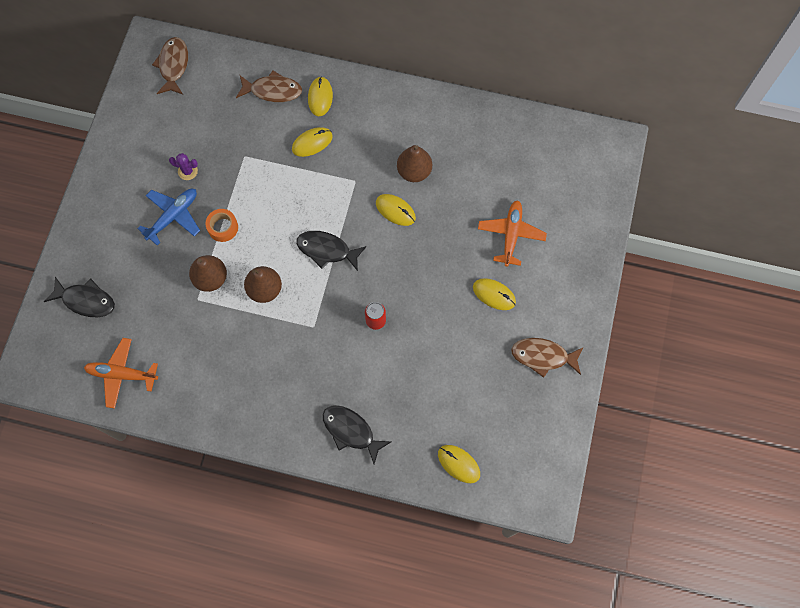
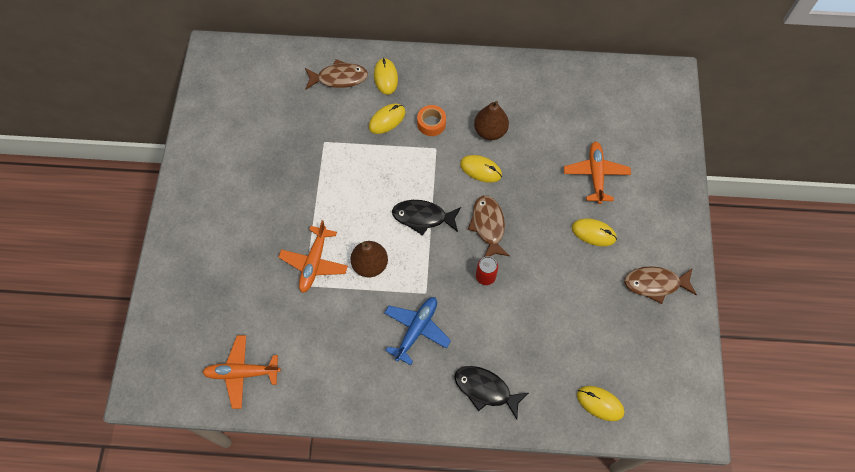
camera: 10 degrees left, 5 degrees down
black fish [44,277,115,317] -> none
blue plane [138,189,200,245] -> blue plane moved to [384,297,451,365]
brown fish [152,37,188,95] -> brown fish moved to [468,195,510,257]
purple cactus [169,153,198,180] -> none
brown pear [189,255,227,292] -> orange plane [279,220,348,293]
orange tape [205,209,238,242] -> orange tape moved to [417,105,446,136]

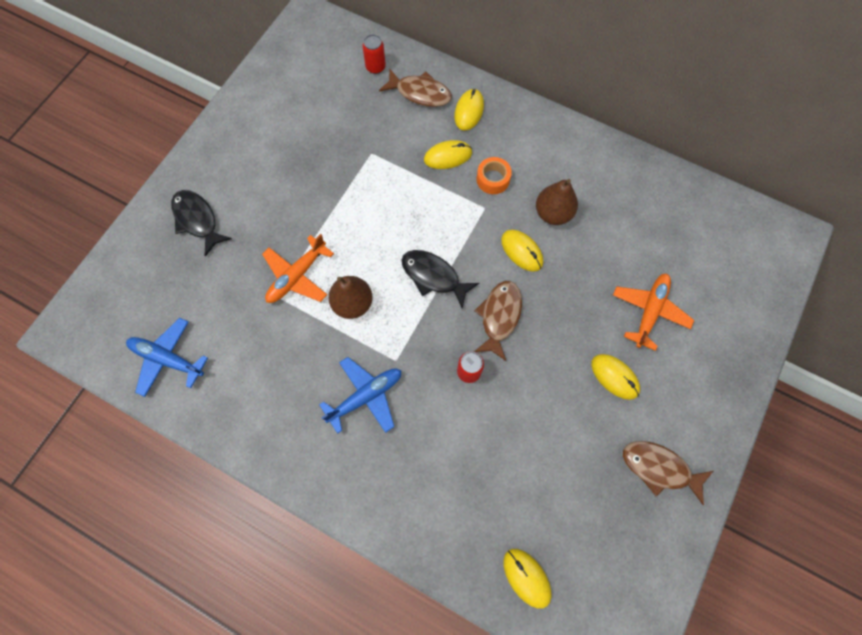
camera: 25 degrees right, 5 degrees up
orange plane [202,335,281,409] -> blue plane [126,318,208,397]
black fish [454,366,529,419] -> black fish moved to [171,190,232,257]
none -> red can [362,34,386,74]

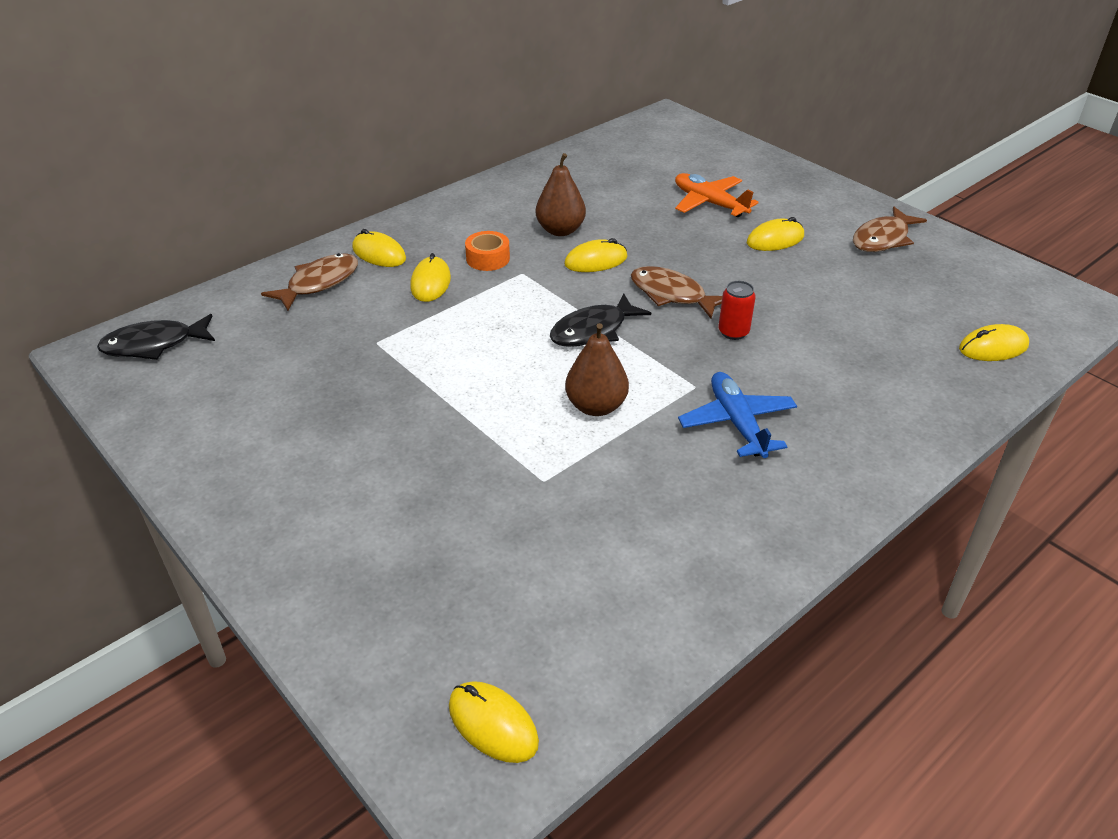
camera: 70 degrees left, 30 degrees down
blue plane [126,318,208,397] -> none
black fish [171,190,232,257] -> black fish moved to [97,314,215,360]
orange plane [262,234,334,303] -> none
red can [362,34,386,74] -> none
none -> yellow mouse [449,681,539,763]

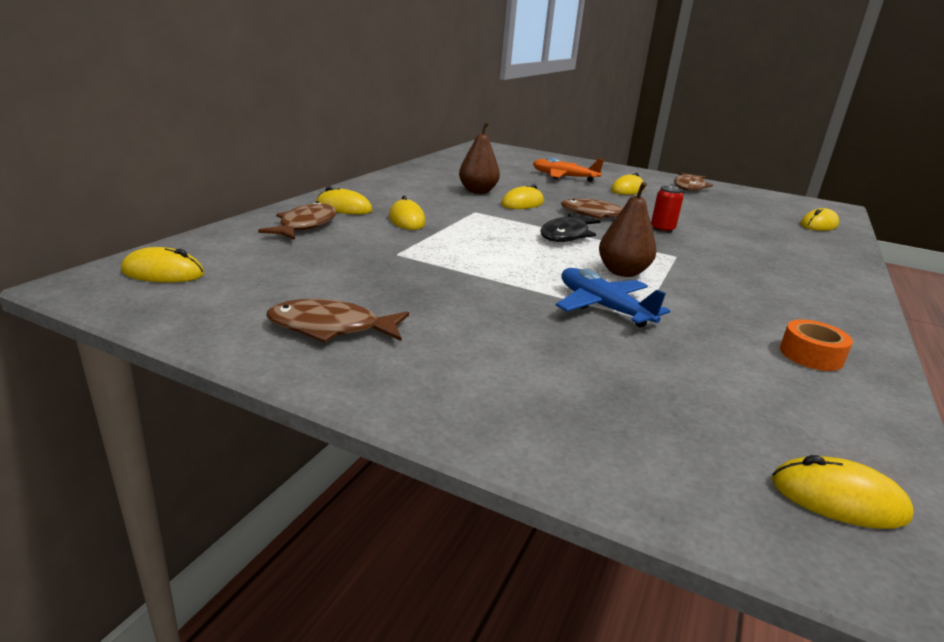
camera: 25 degrees left, 15 degrees down
black fish [97,314,215,360] -> yellow mouse [121,247,205,282]
orange tape [465,231,510,271] -> orange tape moved to [780,319,853,371]
blue plane [678,372,797,458] -> blue plane moved to [556,268,670,327]
none -> brown fish [266,299,409,343]

